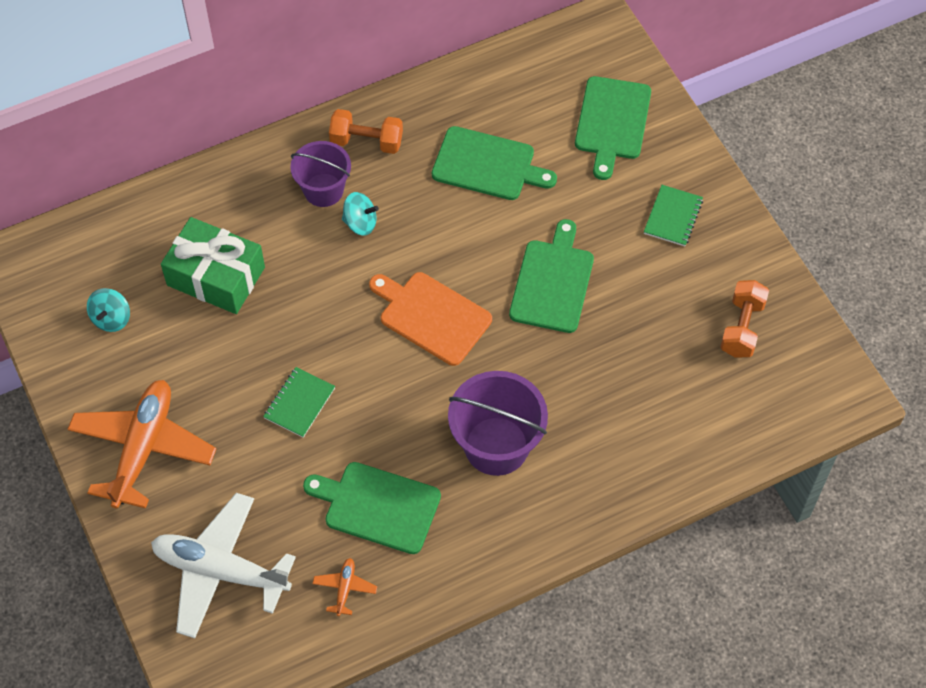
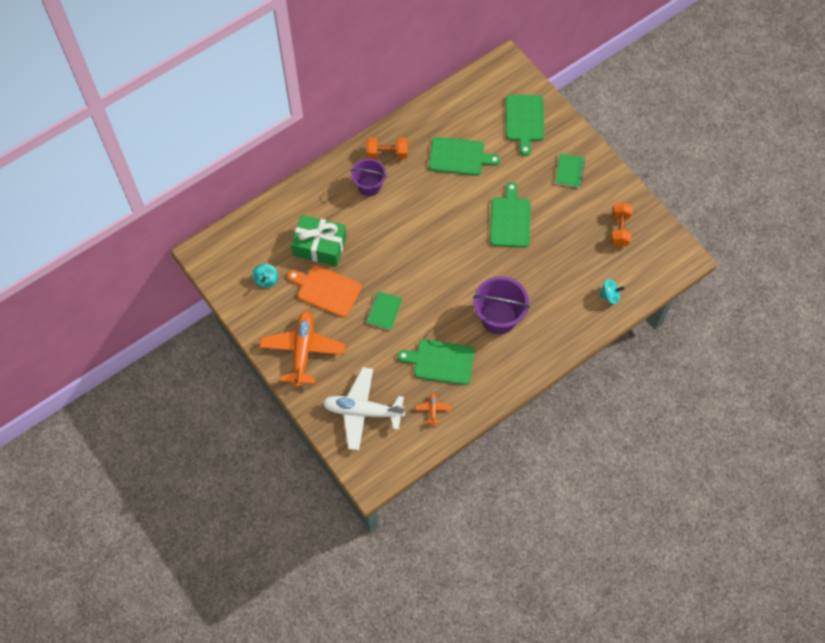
camera: 10 degrees left, 5 degrees up
turquoise spinning top [342,192,379,236] -> turquoise spinning top moved to [599,279,625,304]
orange cutting board [369,272,492,366] -> orange cutting board moved to [288,265,362,317]

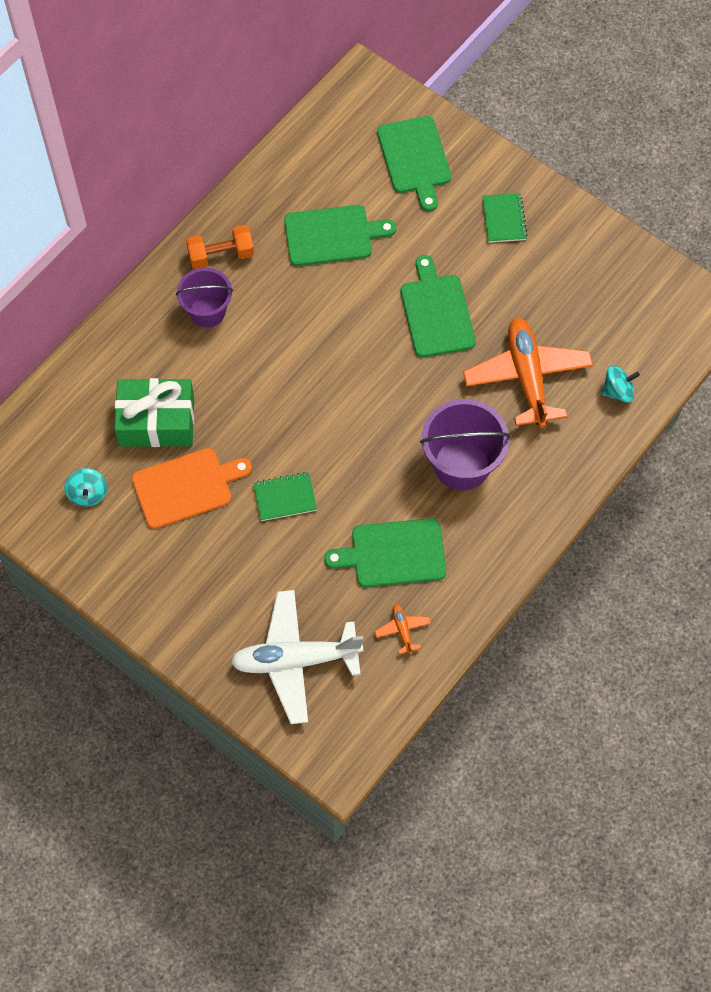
camera: 15 degrees left, 0 degrees up
orange plane [260,311,346,387] -> orange plane moved to [463,318,593,428]
orange cutting board [288,265,362,317] -> orange cutting board turned 150 degrees clockwise [132,448,252,529]
green notebook [366,291,402,330] -> green notebook turned 75 degrees clockwise [253,472,317,521]
orange dumbbell [611,202,633,247] -> none

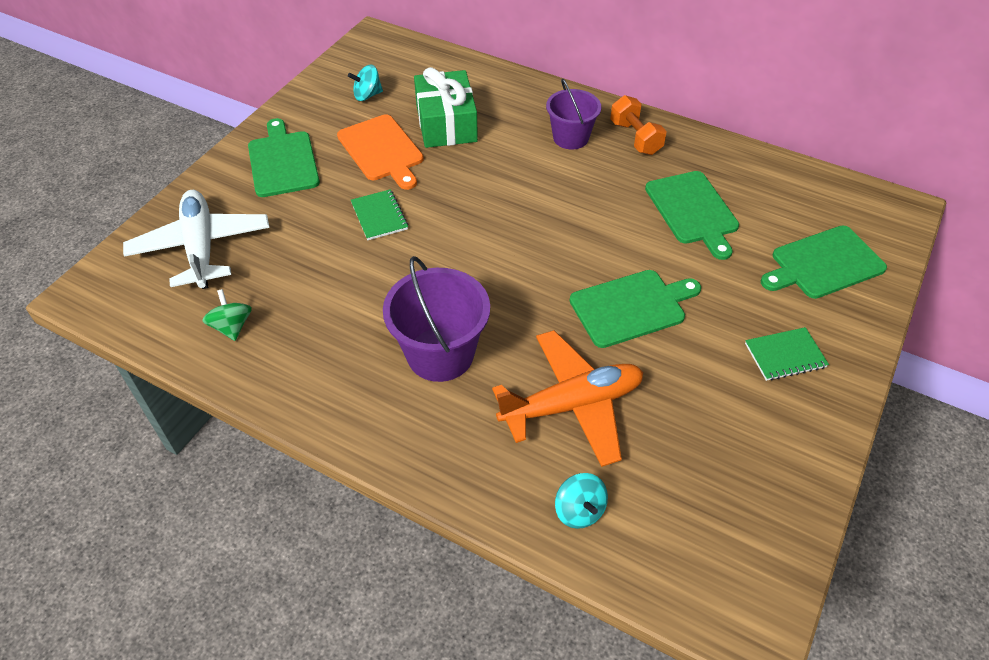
camera: 80 degrees right, 15 degrees down
green cutting board [324,518,446,587] -> green cutting board moved to [248,118,320,197]
orange plane [375,604,431,654] -> green spinning top [202,289,252,341]

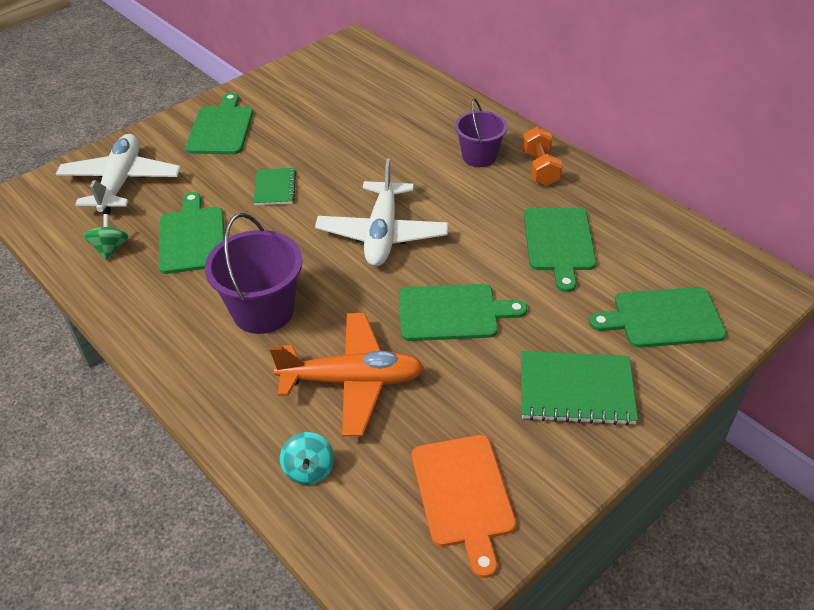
camera: 20 degrees right, 5 degrees down
orange cutting board [337,114,424,190] -> orange cutting board moved to [412,435,516,578]
turquoise spinning top [348,65,383,101] -> none
green gift [414,67,478,148] -> none
green notebook [745,327,829,381] -> green notebook [521,351,638,426], size x1.65
none -> green cutting board [159,192,224,274]
none -> white plane [315,158,448,266]

